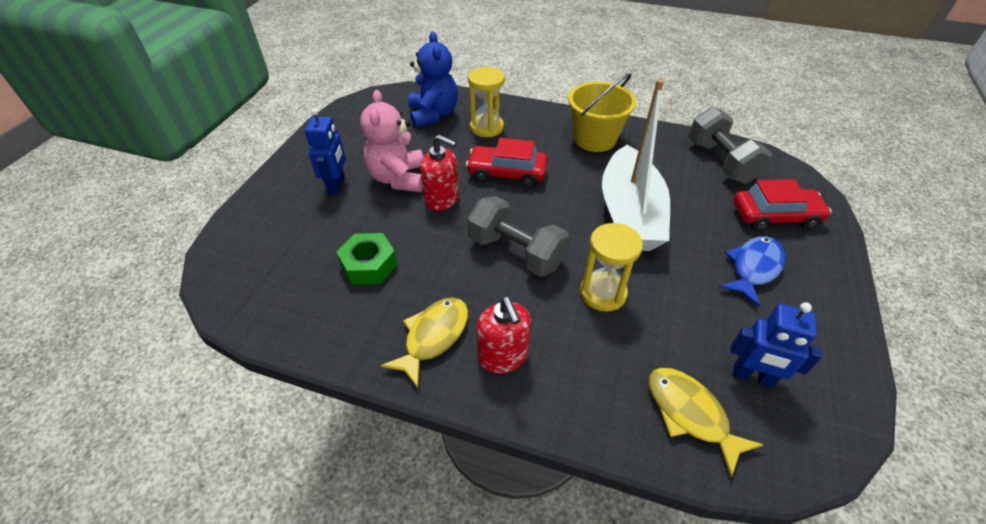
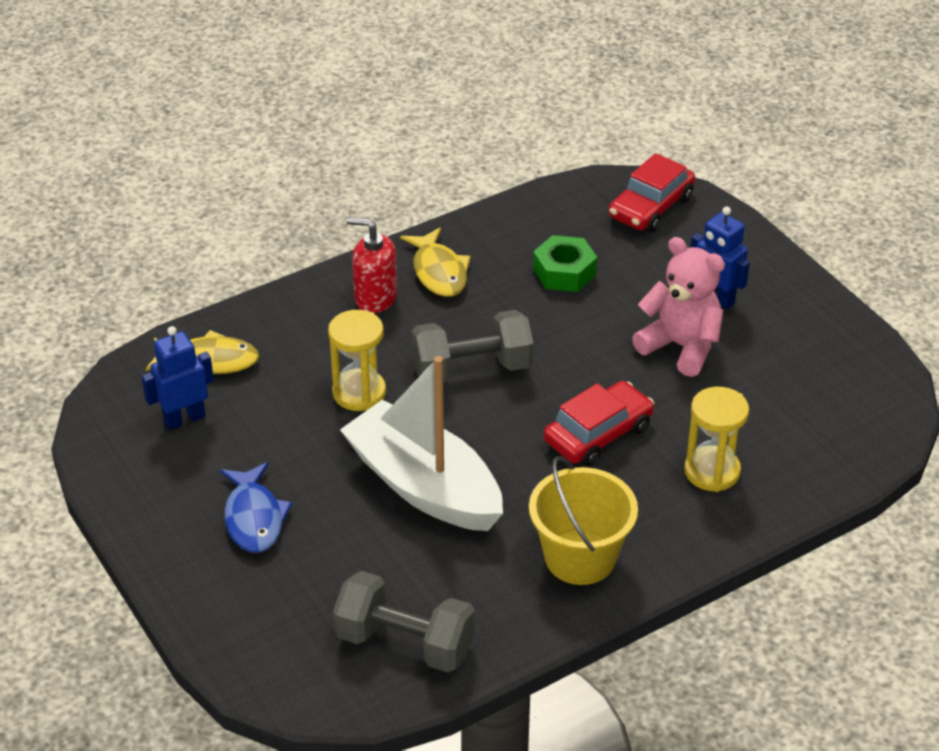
camera: 130 degrees right, 5 degrees down
blue teddy bear [408,31,458,127] -> none
red soap dispenser [420,135,459,211] -> none
red car [733,179,832,231] -> red car moved to [608,153,695,232]

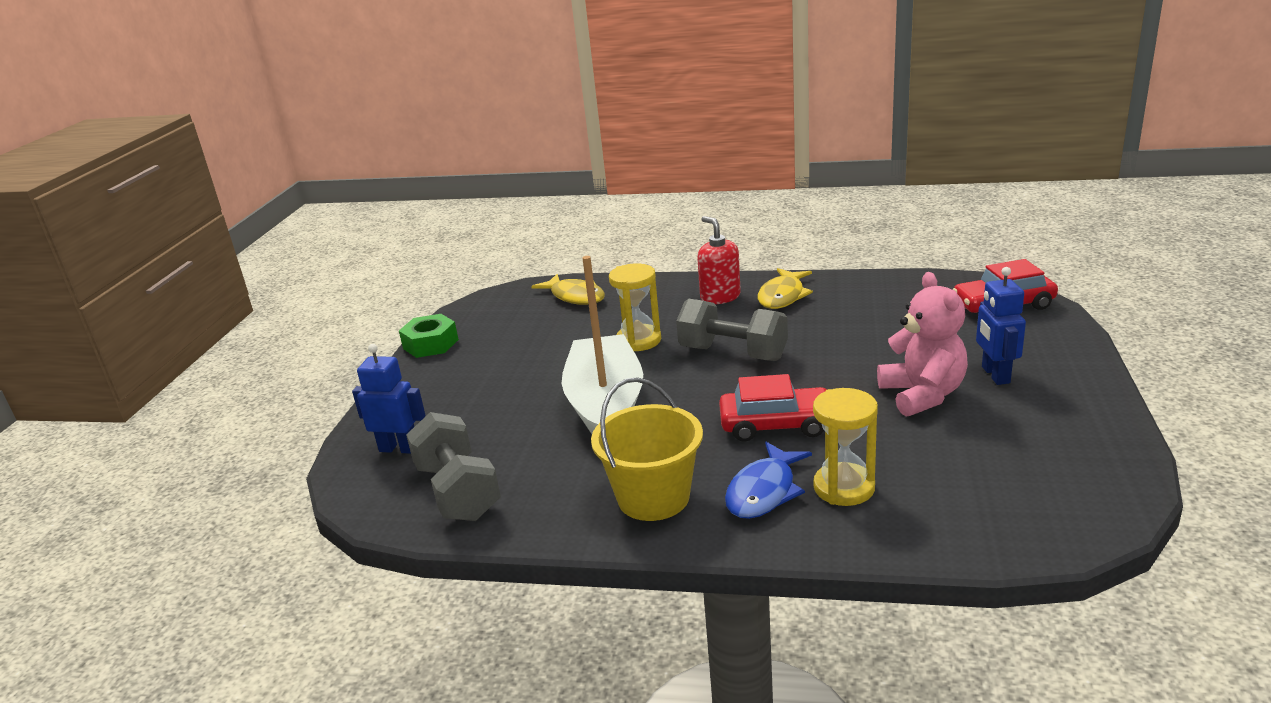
camera: 45 degrees right, 15 degrees down
blue robot [141,326,214,430] -> blue robot moved to [352,344,426,454]
blue fish [220,462,292,553] -> blue fish moved to [725,442,812,519]
green nut [533,235,597,292] -> green nut moved to [399,314,459,358]

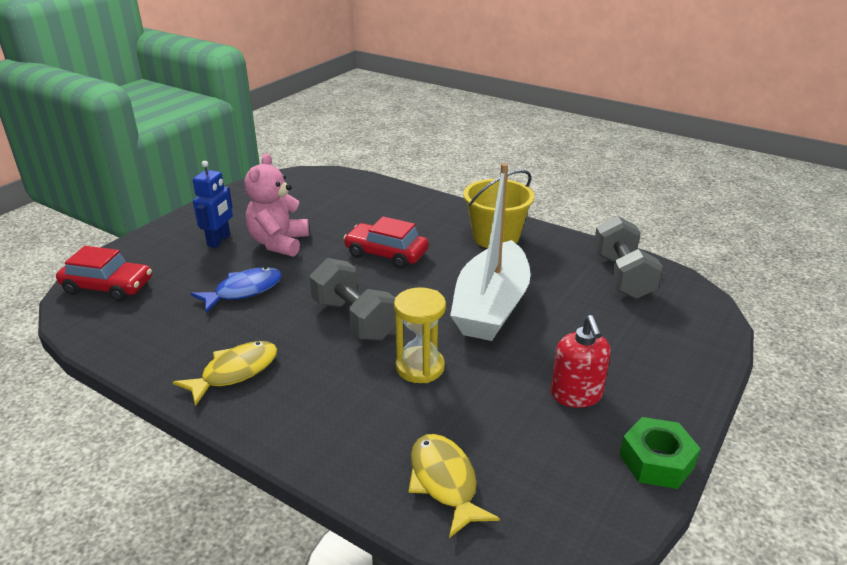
camera: 160 degrees left, 5 degrees up
blue robot [352,344,426,454] -> none
red soap dispenser [697,216,741,304] -> red soap dispenser moved to [551,315,611,408]
blue fish [725,442,812,519] -> blue fish moved to [191,267,282,313]
yellow hourglass [813,388,878,506] -> none

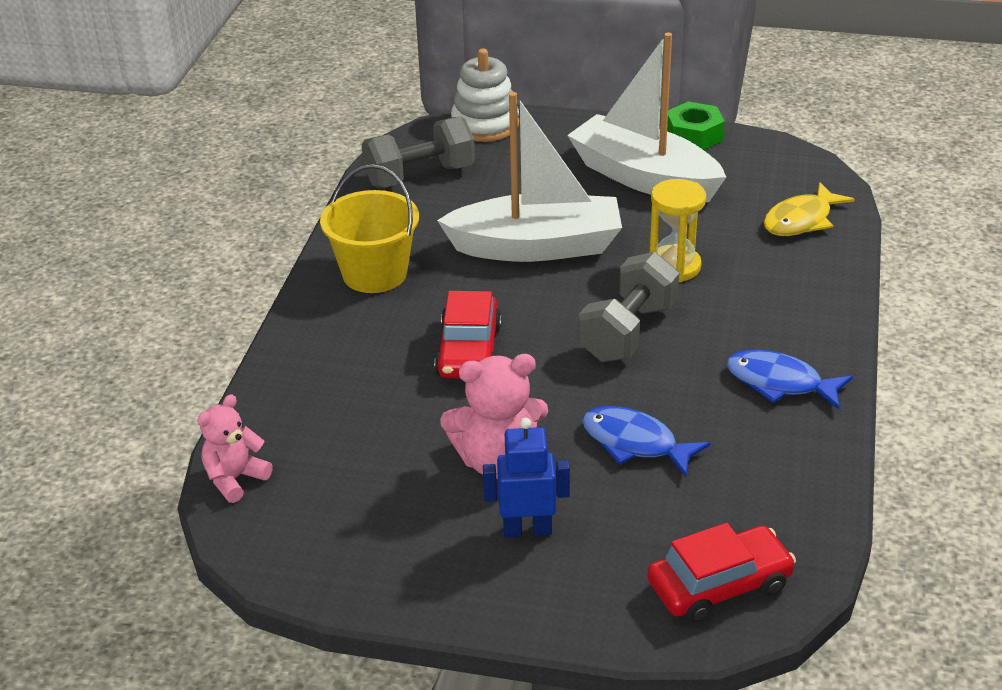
camera: 110 degrees left, 5 degrees up
red car [56,246,152,302] -> red car turned 75 degrees clockwise [647,523,796,623]
yellow fish [173,341,277,406] -> blue fish [726,350,853,410]
red soap dispenser [551,315,611,408] -> white boat [567,32,726,202]
none -> pink teddy bear [197,394,273,503]
none -> white stacking toy [451,49,519,142]

